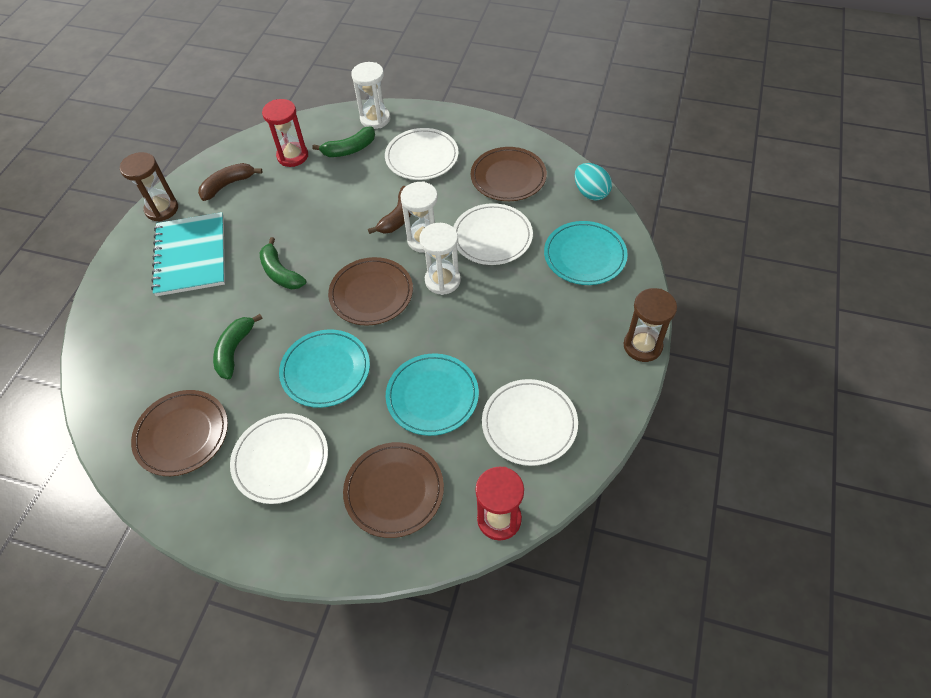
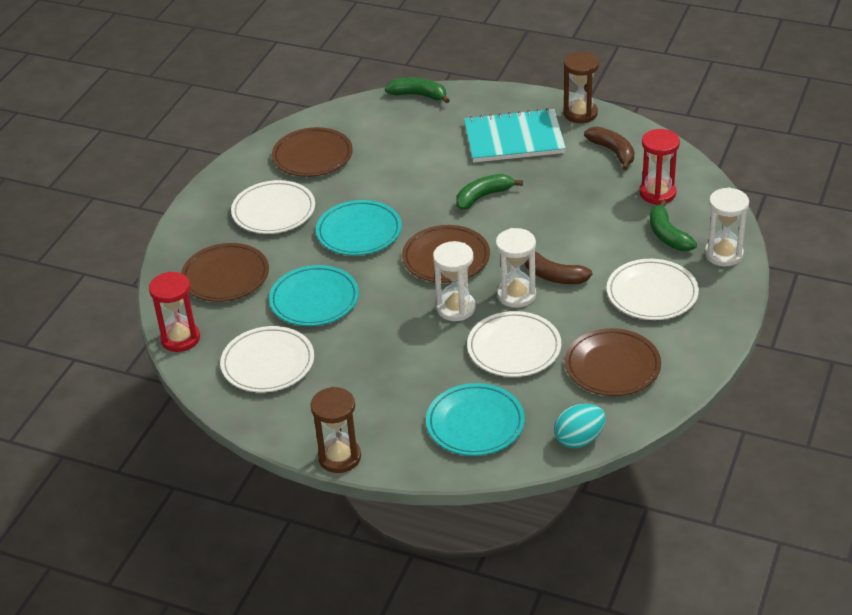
camera: 95 degrees right, 15 degrees down
green banana [213,314,263,379] -> green banana moved to [385,78,450,103]

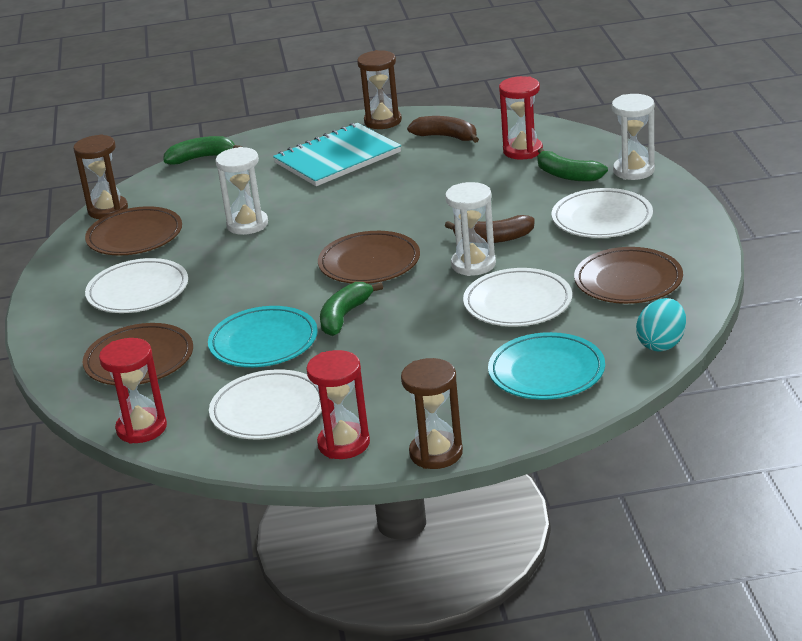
camera: 30 degrees left, 10 degrees down
turquoise plate [316,200,402,255] -> none
white hourglass [433,241,475,321] -> white hourglass moved to [216,147,268,235]
green banana [456,174,523,210] -> green banana moved to [320,282,383,336]
none -> brown hourglass [74,134,128,219]
none -> red hourglass [306,350,370,459]

